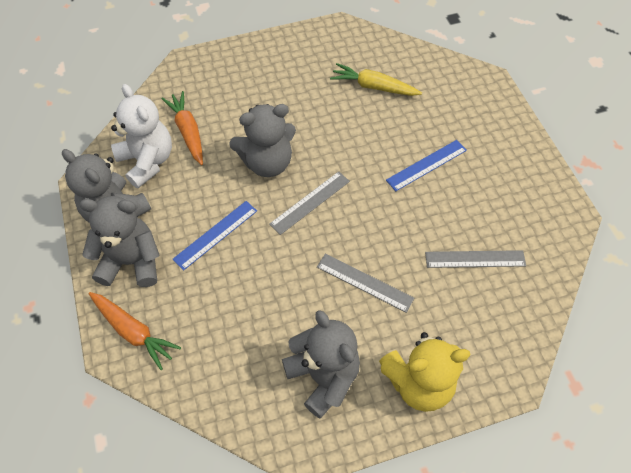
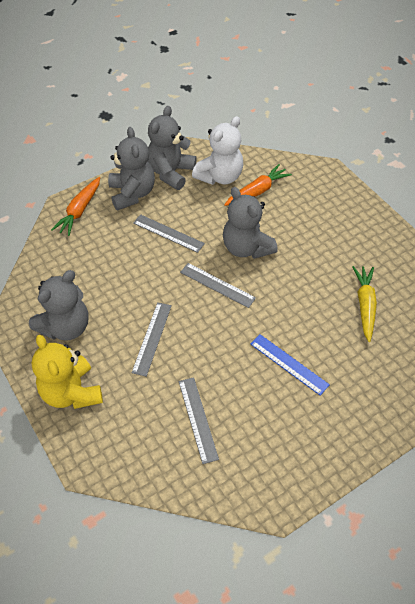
camera: 75 degrees right, 5 degrees down
blue ruler [173,201,257,271] -> grey ruler [133,214,205,253]

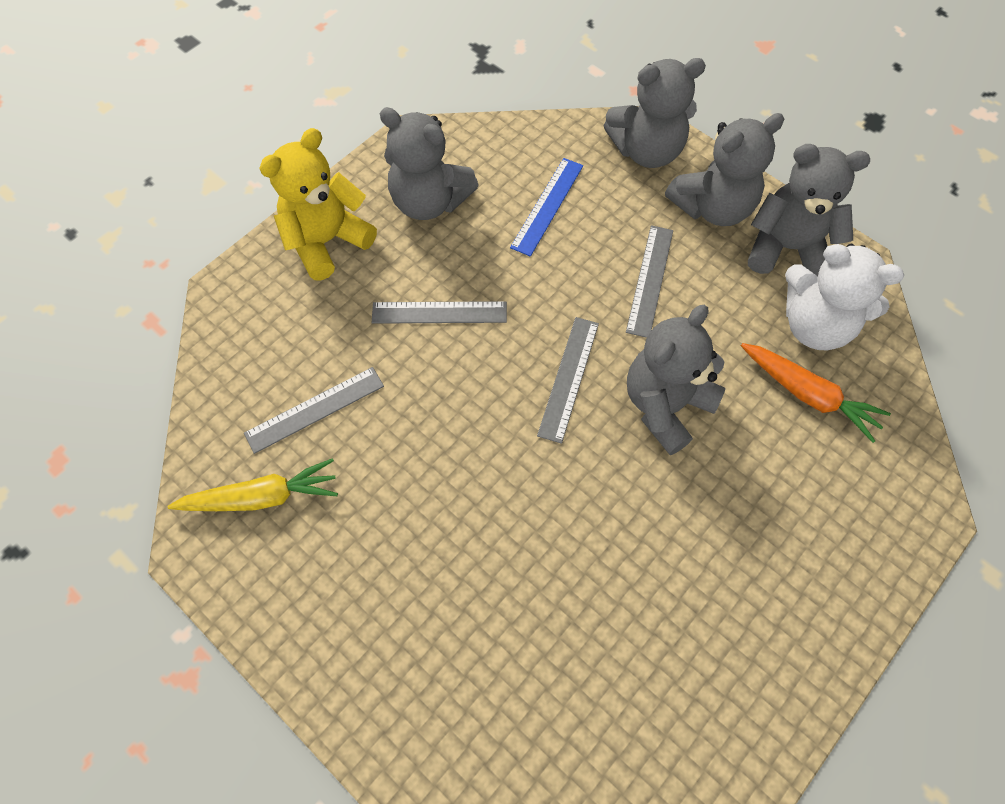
camera: 75 degrees right, 10 degrees up
orange carrot [51,177,100,236] -> grey teddy bear [604,58,706,168]
blue ruler [251,334,330,396] -> blue ruler moved to [510,158,583,257]
yellow carrot [352,266,377,342] -> yellow carrot moved to [168,458,338,511]

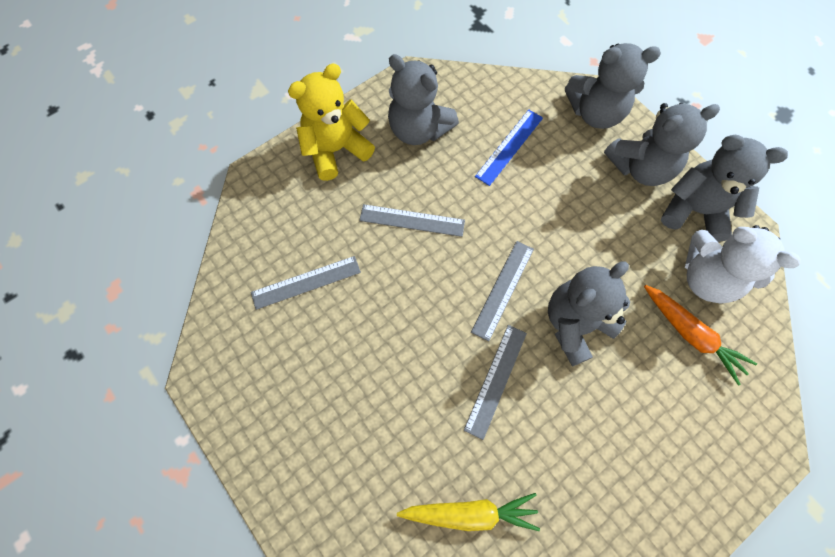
camera: 10 degrees right, 5 degrees up
yellow carrot [168,458,338,511] -> yellow carrot moved to [397,493,540,531]
grey ruler [626,225,673,338] -> grey ruler moved to [464,325,527,440]

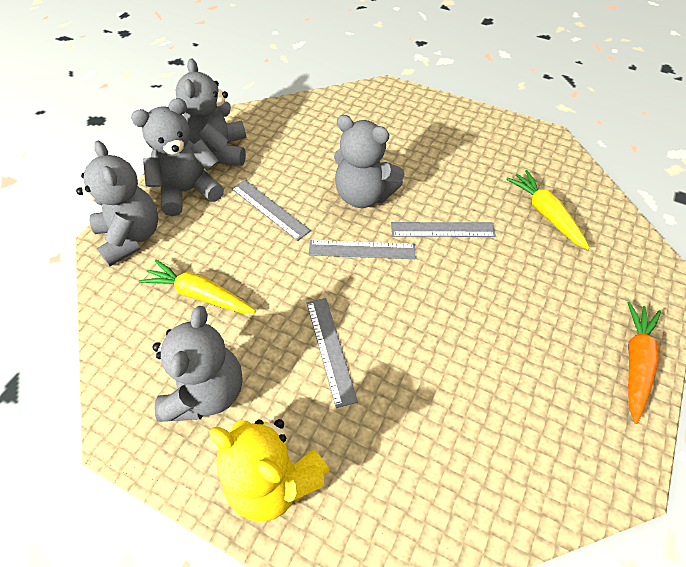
camera: 115 degrees left, 15 degrees down
grey ruler [251,256,361,310] -> grey ruler moved to [232,180,311,241]
blue ruler [475,109,543,186] -> yellow carrot [139,260,256,313]
grey teddy bear [604,103,720,186] -> grey teddy bear turned 75 degrees counterclockwise [131,98,224,216]
orange carrot [644,285,757,386] -> orange carrot moved to [627,302,661,424]
white teddy bear [685,225,801,304] -> none

